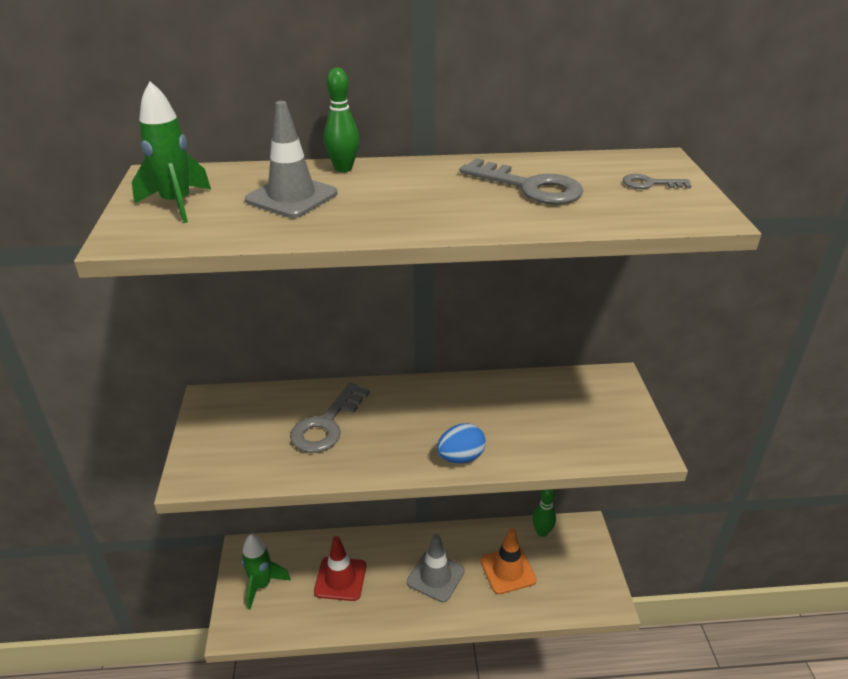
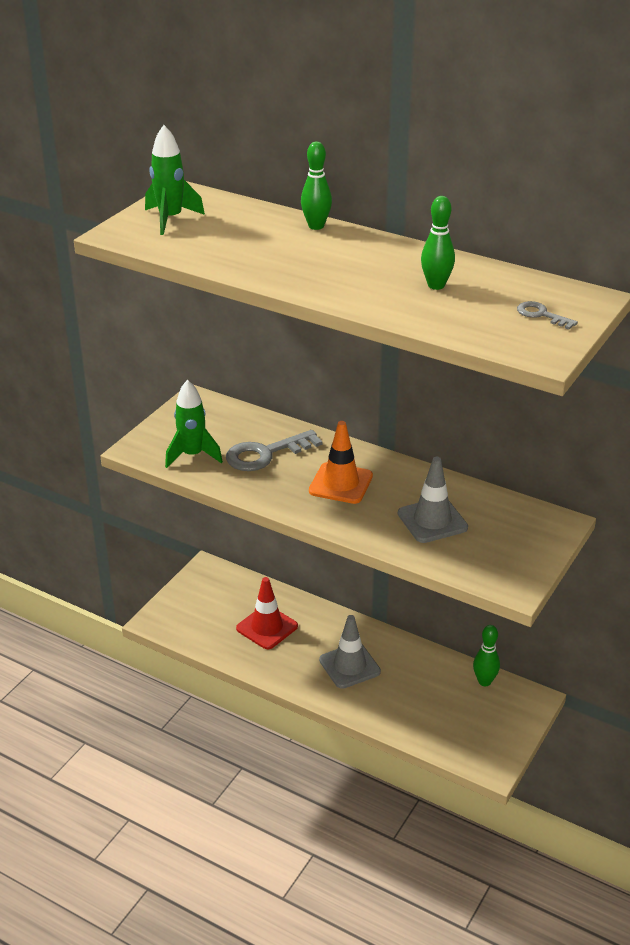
camera: 35 degrees right, 0 degrees up
green rocket [241,534,291,610] -> green rocket moved to [165,380,223,468]
grey traffic cone [245,101,337,218] -> grey traffic cone moved to [398,457,468,543]
blue egg [437,423,486,463] -> none
grey key [460,158,583,205] -> green bowling pin [421,196,455,290]
orange traffic cone [480,528,537,594] -> orange traffic cone moved to [309,421,373,504]

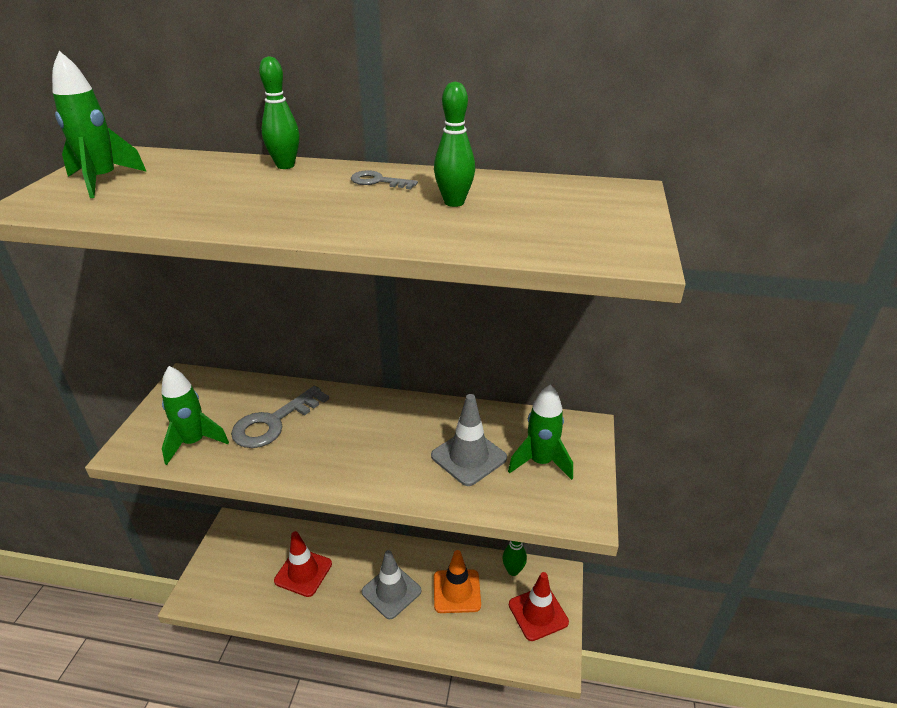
camera: 20 degrees left, 0 degrees up
orange traffic cone [309,421,373,504] -> orange traffic cone moved to [434,550,481,613]
grey key [517,301,578,330] -> grey key moved to [351,170,418,189]
none -> green rocket [508,384,573,480]
none -> red traffic cone [509,572,569,641]

